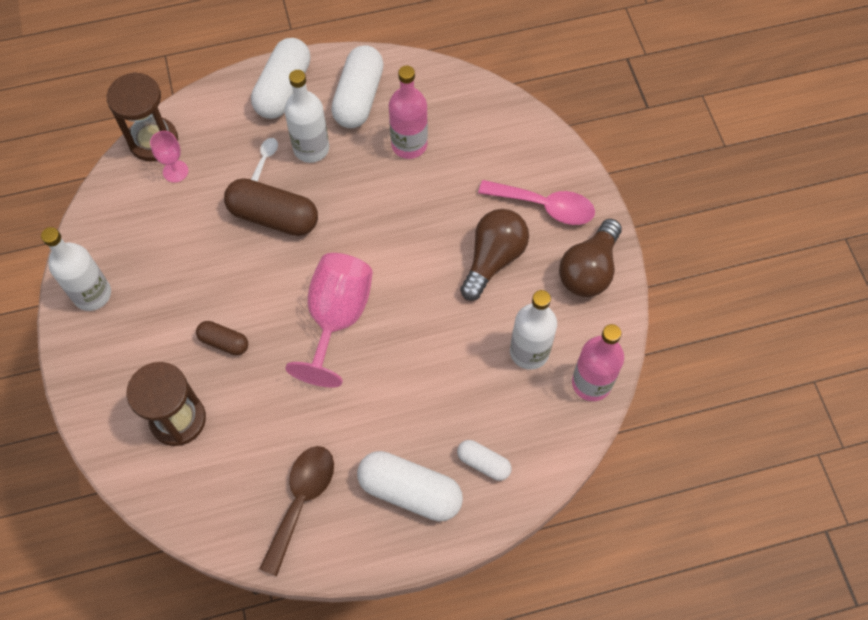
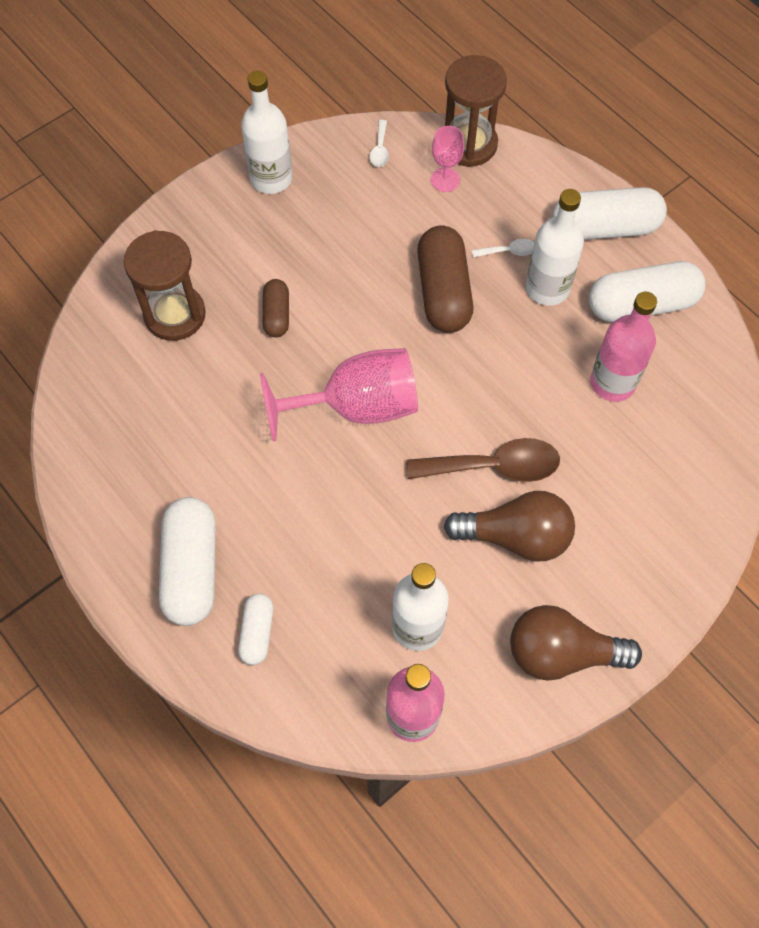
camera: 65 degrees right, 0 degrees up
brown spoon [260,446,334,576] -> brown spoon moved to [406,438,560,482]
pink spoon [478,180,595,225] -> none
none -> white spoon [370,120,389,167]

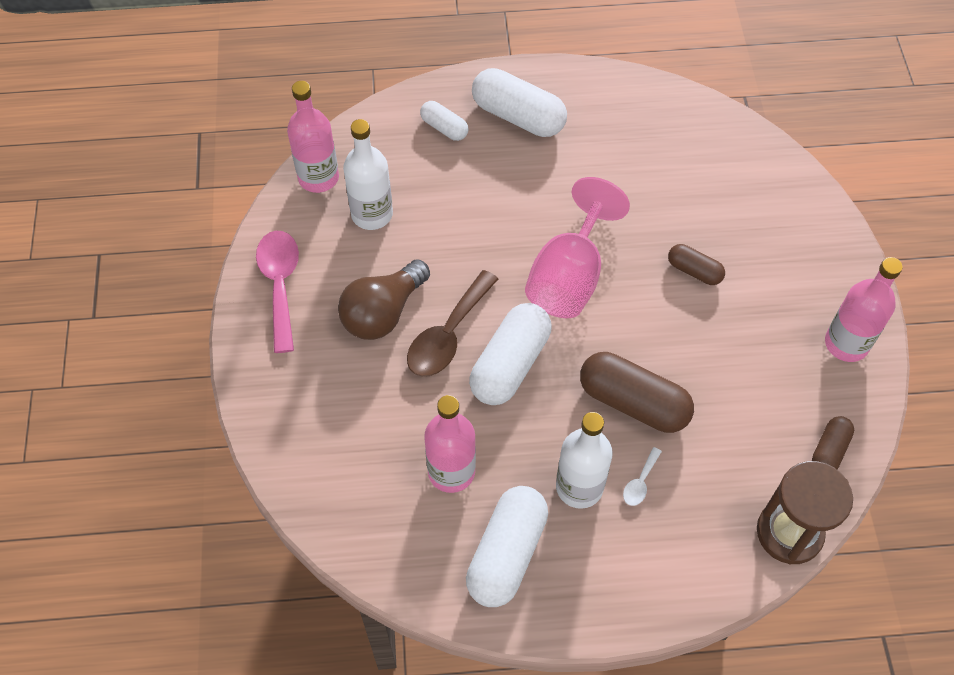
camera: 125 degrees right, 5 degrees down
brown hourglass [123,230,206,341] -> none
white bottle [241,71,292,194] -> pink bottle [825,257,903,362]
white spoon [370,120,389,167] -> brown capsule [812,416,854,469]
pink goblet [431,126,465,192] -> none
brown light bulb [510,605,642,681] -> pink spoon [256,231,299,353]
white capsule [552,187,667,240] -> white capsule moved to [469,303,551,405]

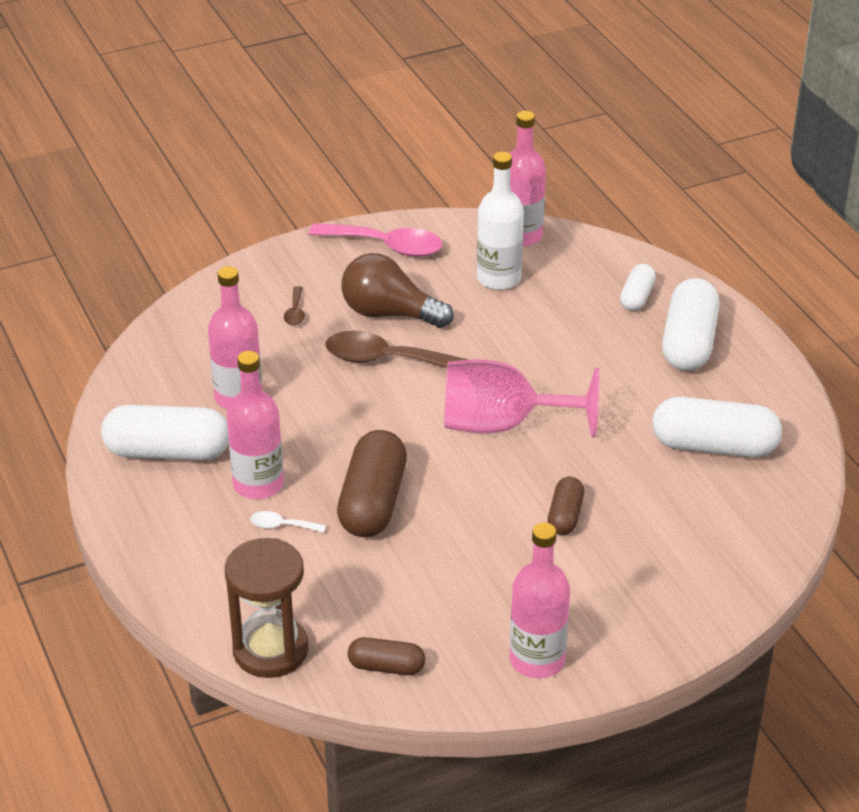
camera: 70 degrees right, 20 degrees down
pink spoon [256,231,299,353] -> pink spoon turned 45 degrees clockwise [309,223,443,257]
white capsule [469,303,551,405] -> white capsule moved to [652,397,782,458]
white bottle [556,412,613,509] -> pink bottle [227,351,284,499]
none -> brown spoon [284,286,305,326]

